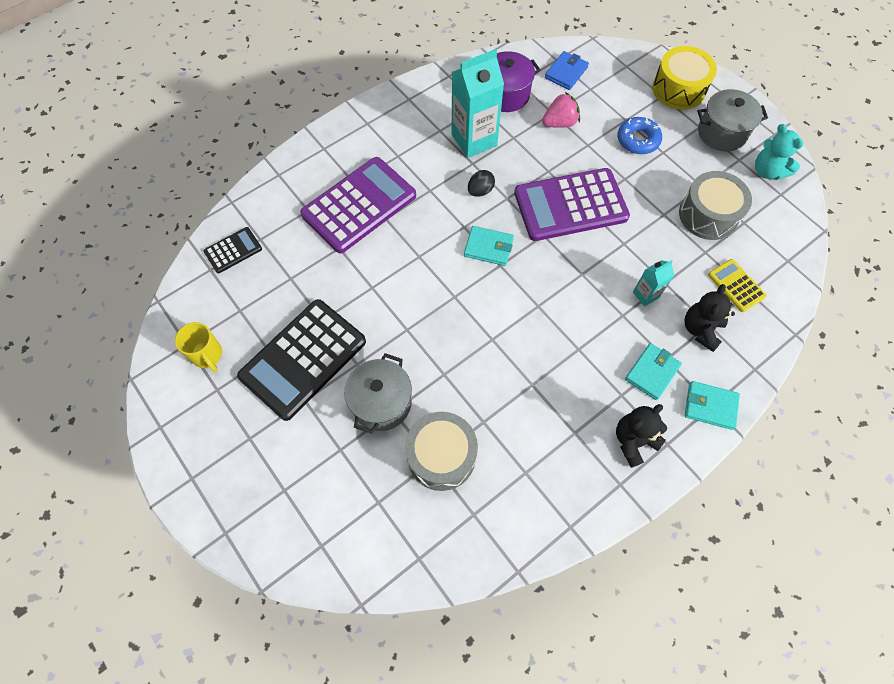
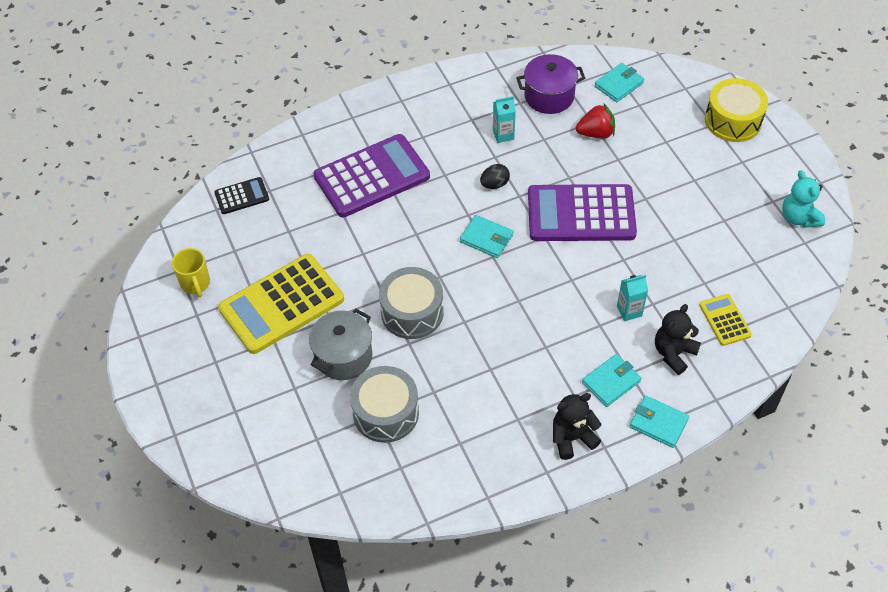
camera: 15 degrees right, 10 degrees down
black calculator [237,299,366,421] -> yellow calculator [218,254,344,354]
turquoise carton [452,49,504,158] -> turquoise carton [493,96,516,143], size x0.50
pink strawberry [542,92,580,128] -> red strawberry [576,103,615,138]
blue wallet [545,51,589,90] -> turquoise wallet [595,63,644,102]
blue donut [617,117,662,154] -> none
grey drum [679,171,752,240] -> grey drum moved to [379,267,444,339]
grey pot [697,89,768,152] -> none

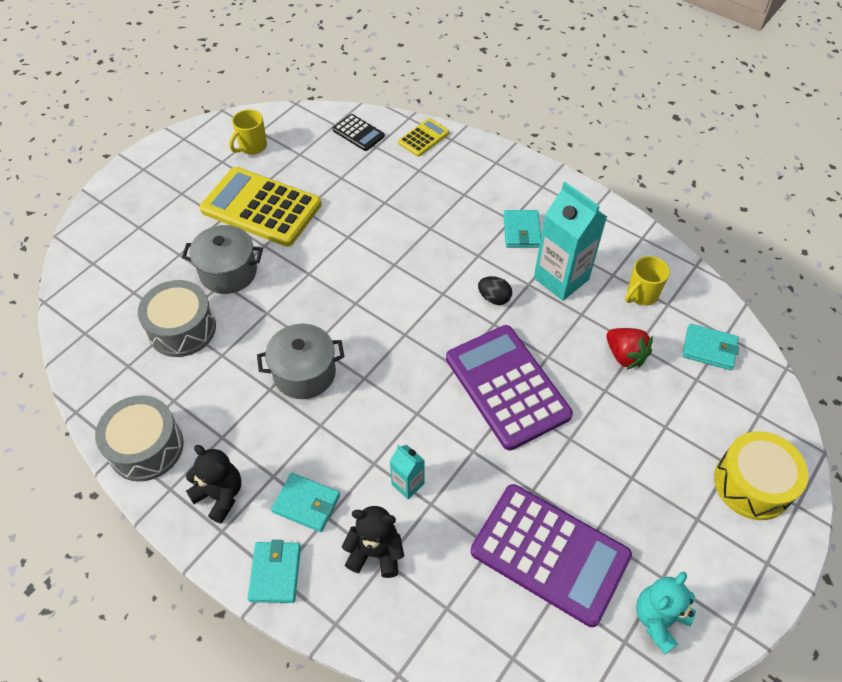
camera: 60 degrees right, 0 degrees up
purple calculator [313,134,430,218] -> purple calculator moved to [471,484,632,627]
grey drum [379,267,444,339] -> grey drum moved to [95,395,184,482]
turquoise wallet [460,215,514,258] -> turquoise wallet moved to [503,210,541,248]
turquoise carton [493,96,516,143] -> turquoise carton [534,182,607,301], size x1.99
purple pot [516,54,585,114] -> yellow mug [625,256,670,306]
yellow calculator [699,294,752,346] -> yellow calculator moved to [398,118,449,157]
none -> grey pot [257,324,345,399]

